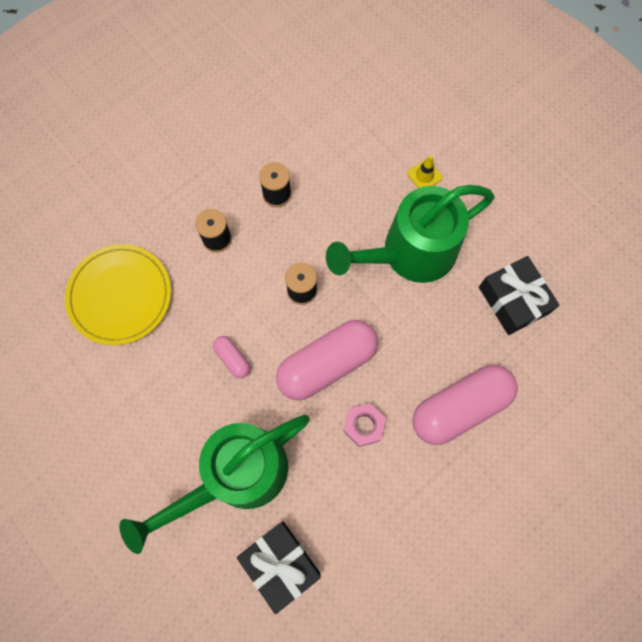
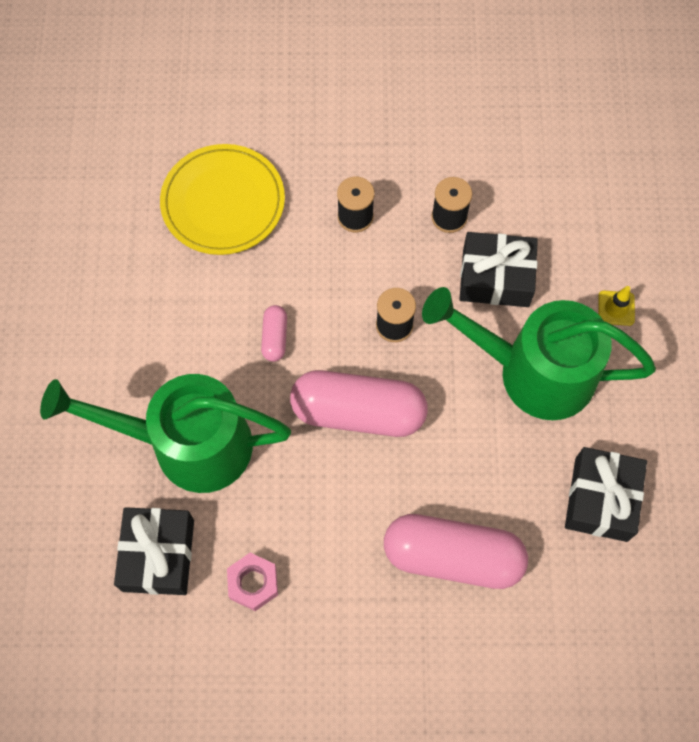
camera: 40 degrees right, 5 degrees down
pink nut [343,403,386,447] -> pink nut moved to [227,553,278,611]
none -> black gift [459,232,538,307]

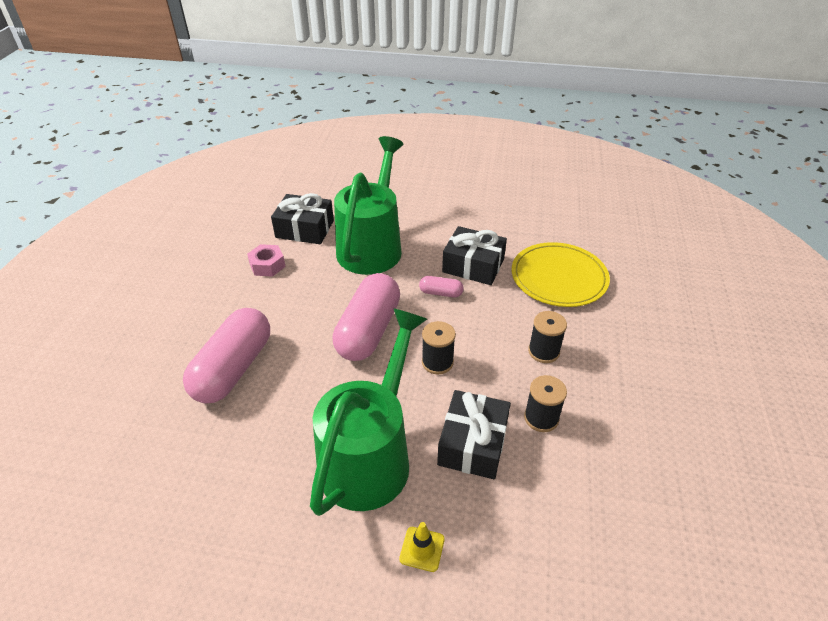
camera: 100 degrees right, 25 degrees down
black gift [565,447,647,542] -> black gift moved to [442,226,507,285]

